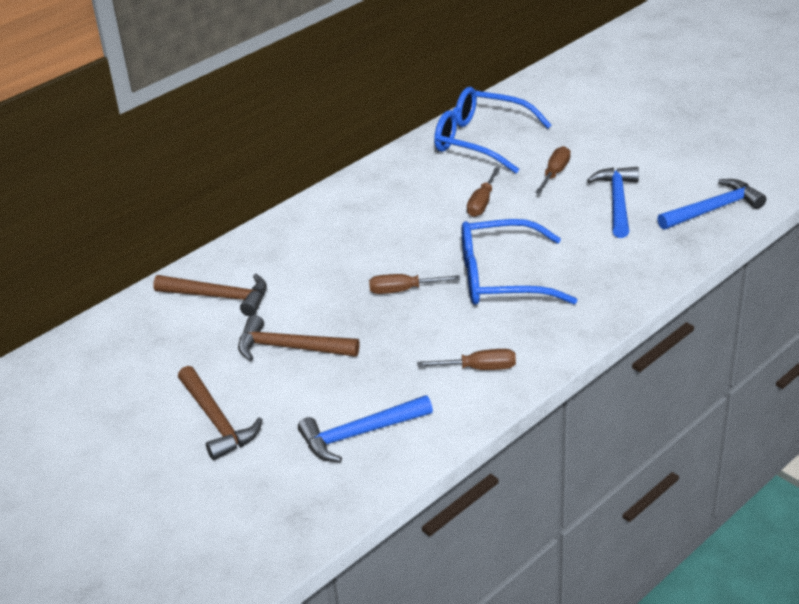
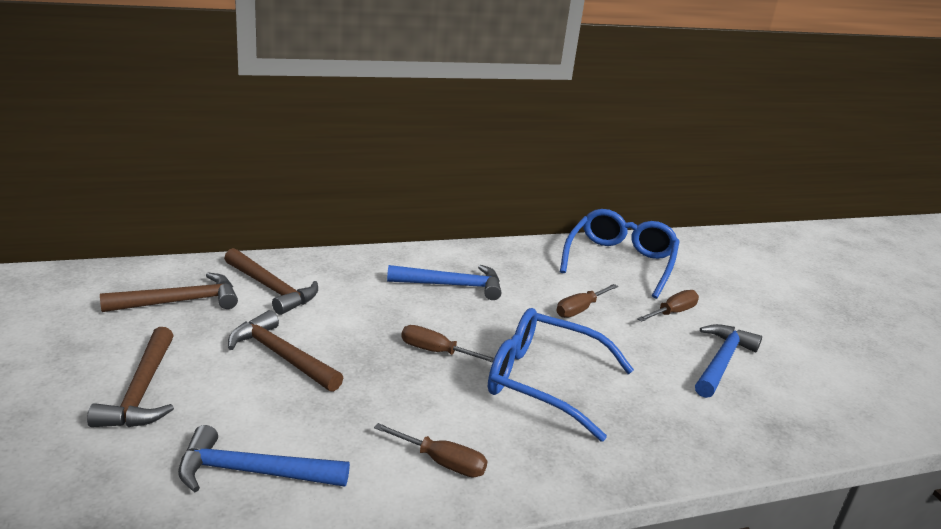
camera: 20 degrees right, 10 degrees down
blue glasses [434,87,552,174] -> blue glasses turned 60 degrees clockwise [560,209,680,299]
blue hammer [657,179,766,230] -> blue hammer moved to [387,265,501,300]
none -> brown hammer [100,273,238,312]

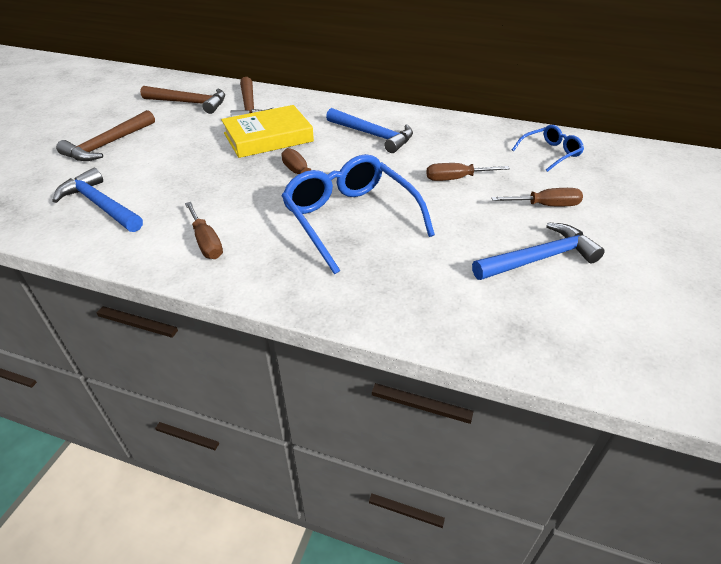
camera: 40 degrees right, 15 degrees up
brown hammer [228,310,343,392] -> none
blue glasses [560,209,680,299] -> blue glasses [512,125,584,172], size x0.52
none -> yellow book [221,105,314,158]

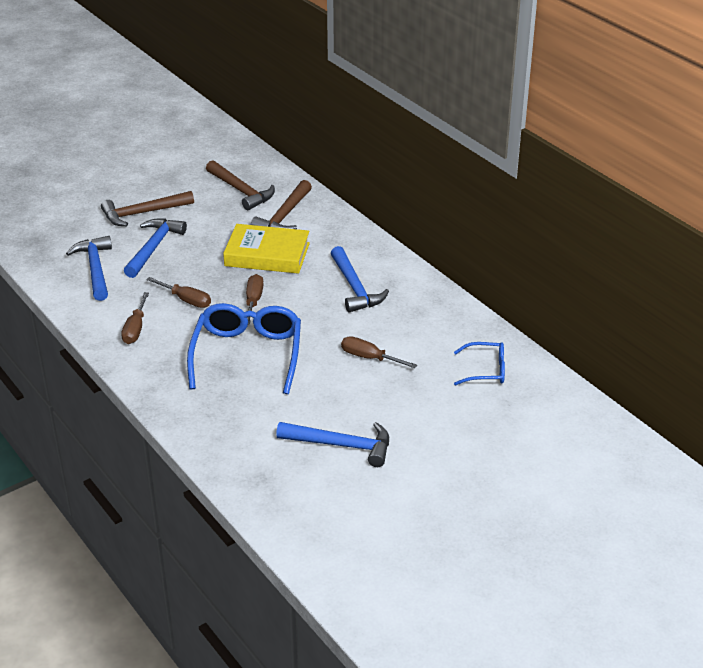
camera: 35 degrees right, 5 degrees down
brown screwdriver [491,188,583,206] -> brown screwdriver moved to [146,277,211,308]
none -> blue hammer [124,218,187,278]

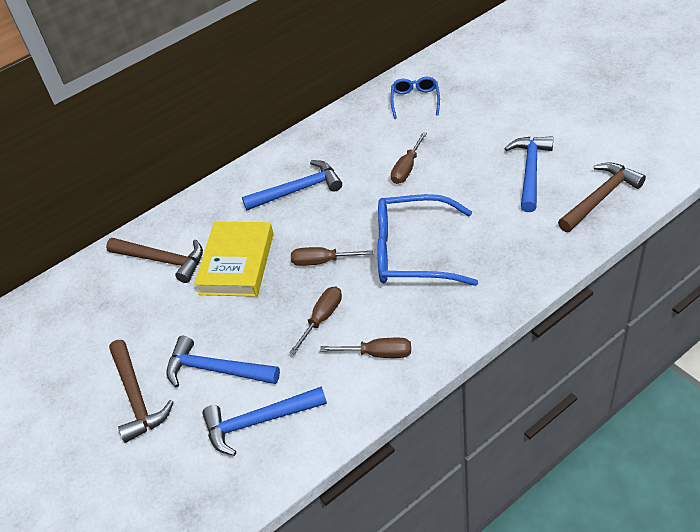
camera: 85 degrees left, 10 degrees up
brown hammer [206,160,275,211] -> brown hammer moved to [558,162,646,232]

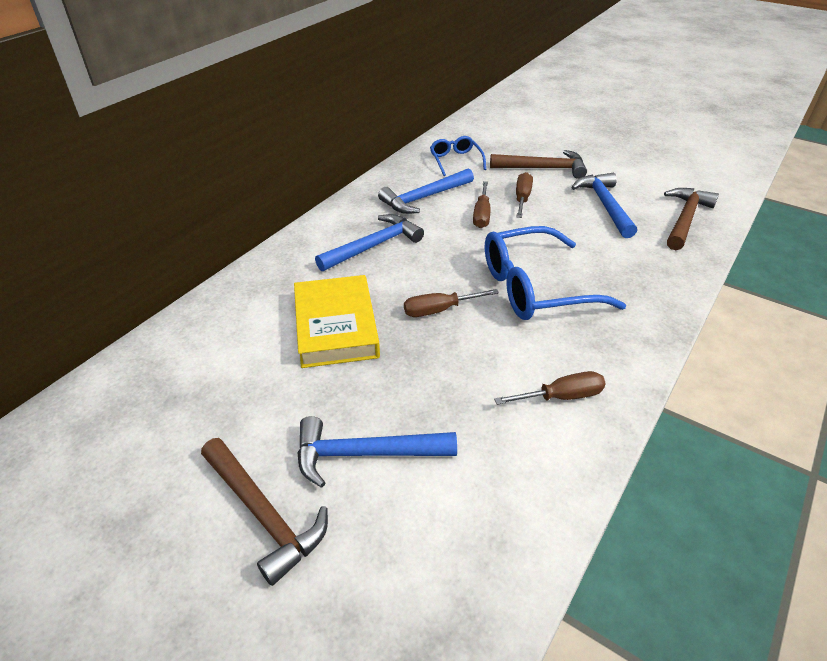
camera: 25 degrees left, 5 degrees down
brown hammer [106,238,203,283] -> brown hammer moved to [490,150,587,179]
blue hammer [202,386,327,456] -> blue hammer moved to [378,168,474,214]
brown screwdriver [289,286,342,355] -> brown screwdriver moved to [516,172,533,218]

